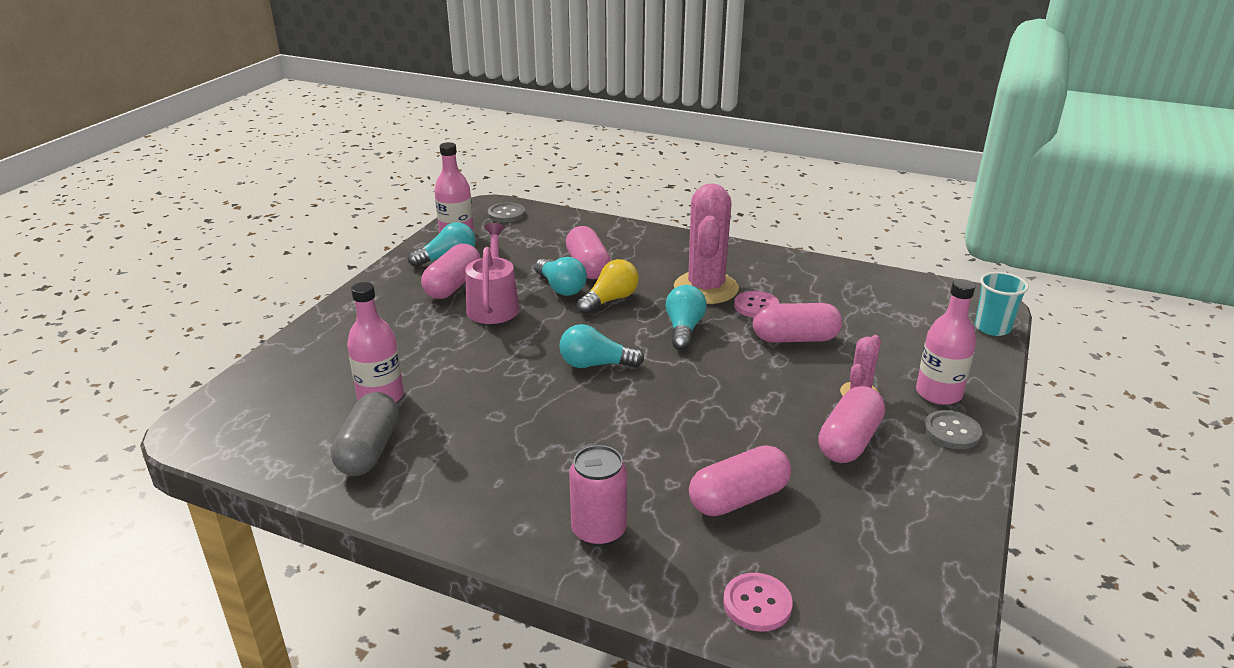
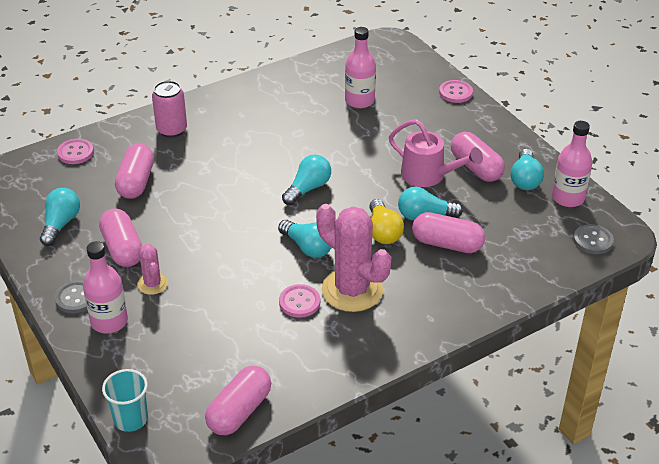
camera: 125 degrees right, 10 degrees up
grey capsule [331,392,399,476] -> none
pink capsule [753,303,842,343] -> pink capsule moved to [205,366,271,435]
none -> turquoise light bulb [40,188,80,246]
none -> pink button [439,80,473,103]

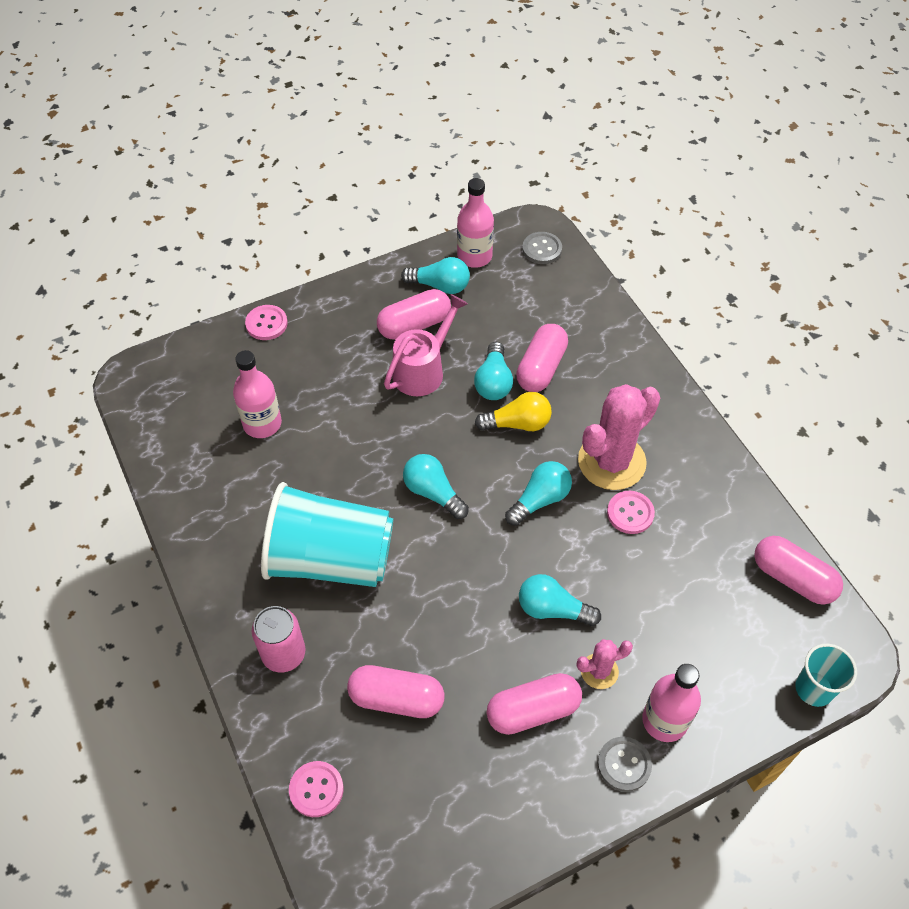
camera: 85 degrees left, 15 degrees up
turquoise light bulb [40,188,80,246] -> turquoise light bulb moved to [519,574,601,626]
none -> turquoise cup [261,482,393,587]

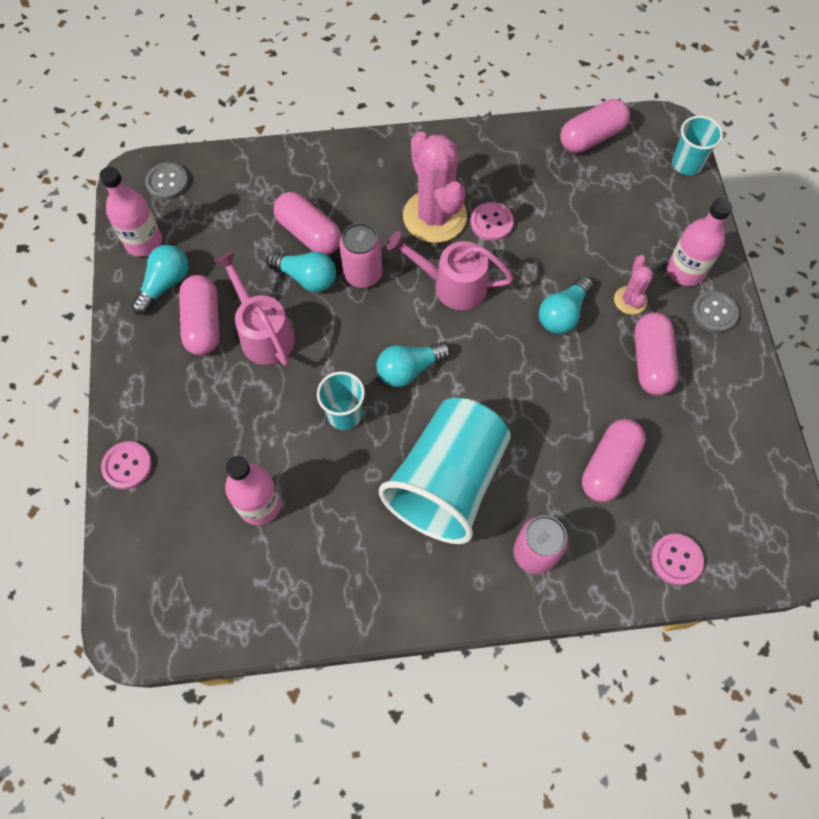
camera: 70 degrees left, 10 degrees up
yellow light bulb [475,392,552,431] -> pink can [339,223,382,288]
turquoise light bulb [505,461,572,526] -> pink watering can [387,231,514,310]
none -> turquoise cup [317,371,365,430]

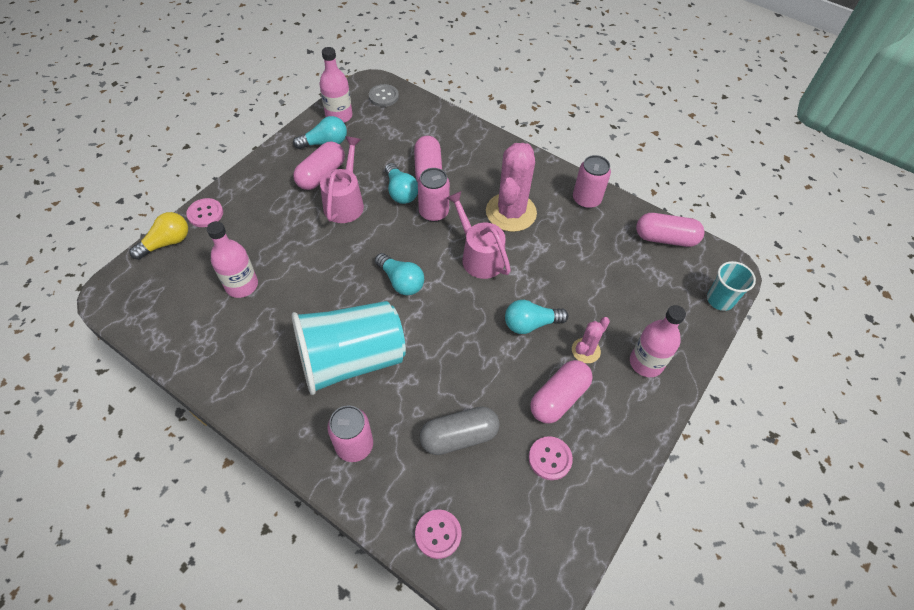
camera: 40 degrees right, 10 degrees down
turquoise cup [317,371,365,430] -> none
turquoise light bulb [376,342,451,387] -> turquoise light bulb turned 150 degrees counterclockwise [375,253,424,296]
pink button [470,202,514,241] -> pink button moved to [529,436,573,480]
pink capsule [582,419,646,502] -> grey capsule [420,407,499,455]
grey button [692,291,739,333] -> none
none -> yellow light bulb [130,212,188,260]
none -> pink can [573,155,611,209]

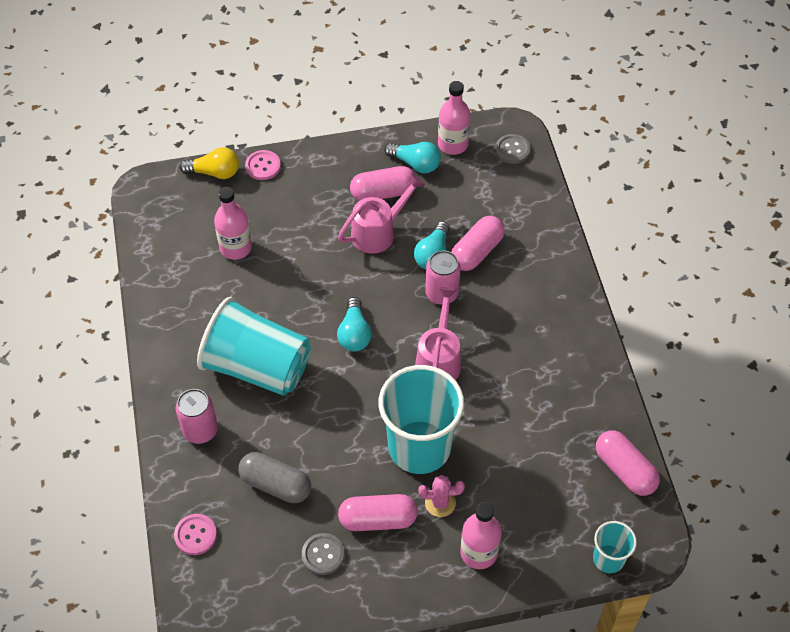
camera: 45 degrees right, 0 degrees up
pink cactus [486,143,537,232] -> none
turquoise light bulb [505,300,568,334] -> turquoise cup [379,365,464,474]
pink button [529,436,573,480] -> grey button [302,533,344,575]
pink can [573,155,611,209] -> none

